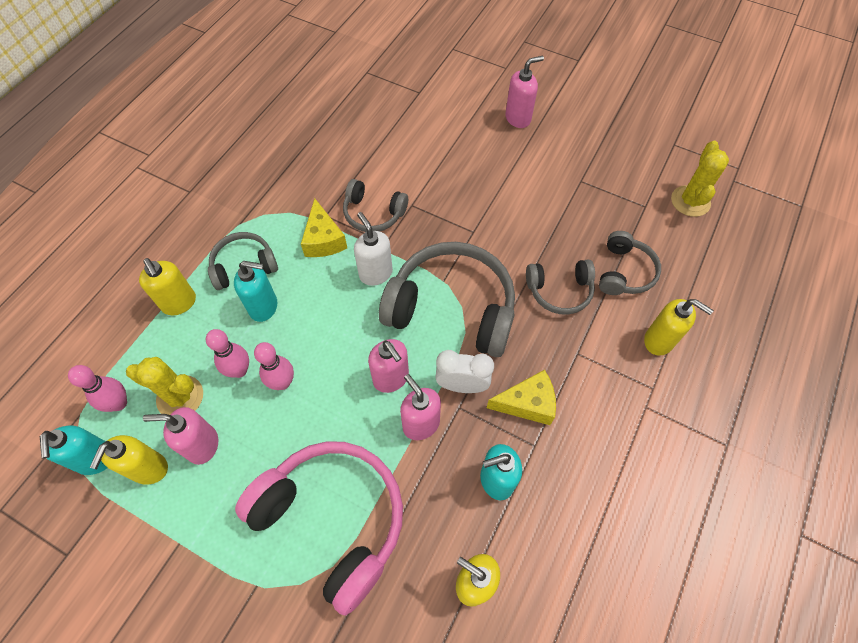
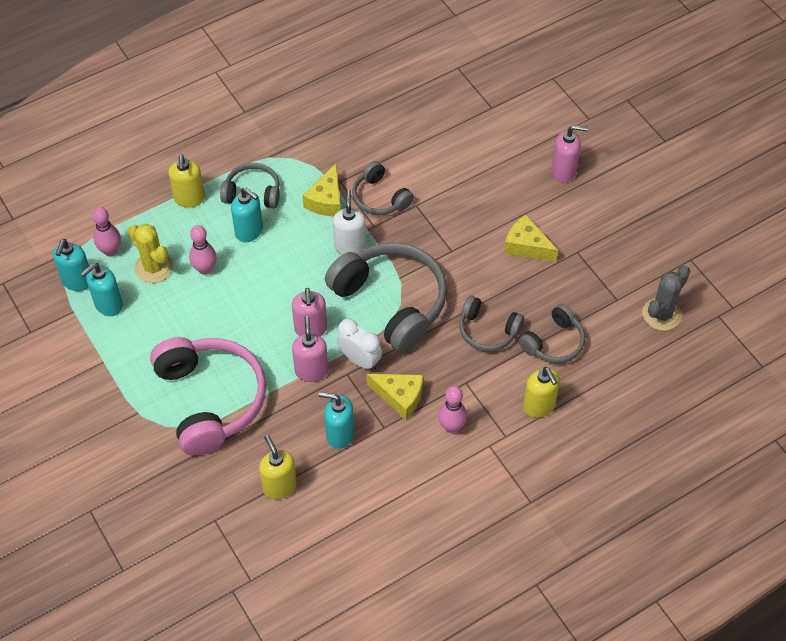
camera: 30 degrees right, 5 degrees down
yellow soap dispenser [90,435,168,485] -> turquoise soap dispenser [80,263,123,316]
pink soap dispenser [143,407,218,465] -> none
pink bowling pin [254,342,294,390] -> pink bowling pin moved to [438,386,467,433]
yellow cactus [671,141,729,217] -> grey cactus [642,265,690,331]
none -> yellow cheese [504,215,558,262]

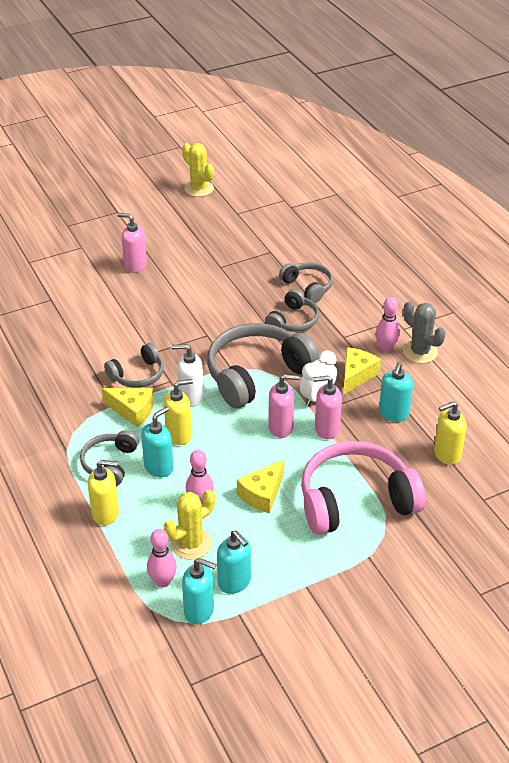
camera: 85 degrees left, 15 degrees down
yellow cheese [504,215,558,262] -> yellow cheese moved to [237,460,284,513]
yellow soap dispenser [523,367,560,418] -> yellow soap dispenser moved to [164,379,193,445]
pink soap dispenser [552,125,588,183] -> pink soap dispenser turned 75 degrees counterclockwise [117,213,147,273]
grey cactus [642,265,690,331] -> grey cactus moved to [403,301,445,363]
none -> yellow cactus [182,143,214,197]

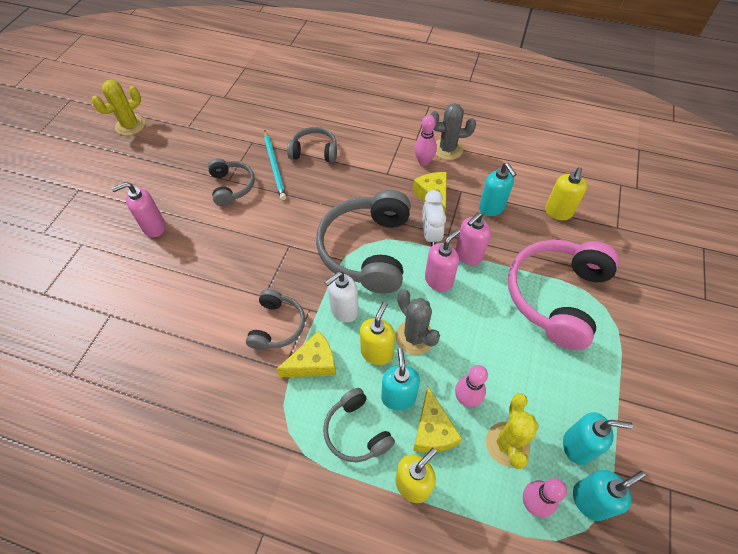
camera: 45 degrees left, 15 degrees up
yellow cactus [182,143,214,197] -> yellow cactus turned 45 degrees counterclockwise [92,80,145,136]
yellow cheese [237,460,284,513] -> yellow cheese moved to [413,387,462,453]
grey headphones [265,289,319,332] -> grey headphones moved to [208,158,255,206]
none -> turquoise pencil [264,131,286,200]
none -> grey cactus [395,290,440,355]

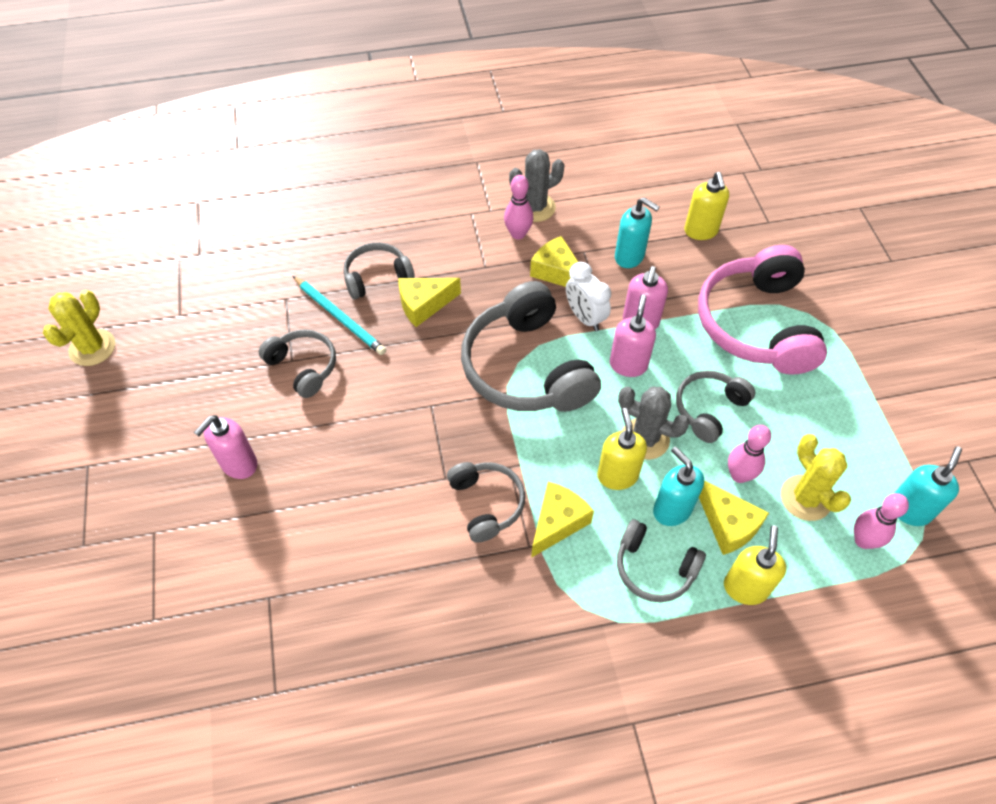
camera: 30 degrees left, 0 degrees up
white soap dispenser [325,272,359,322] -> none
turquoise soap dispenser [563,412,633,465] -> none
none -> yellow cheese [399,278,461,327]
none -> grey headphones [676,371,755,443]

